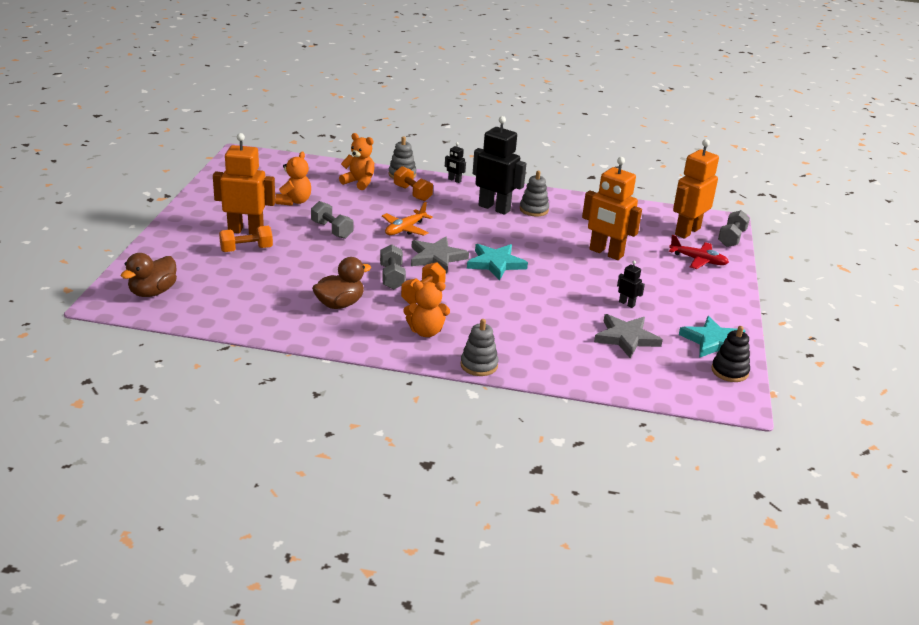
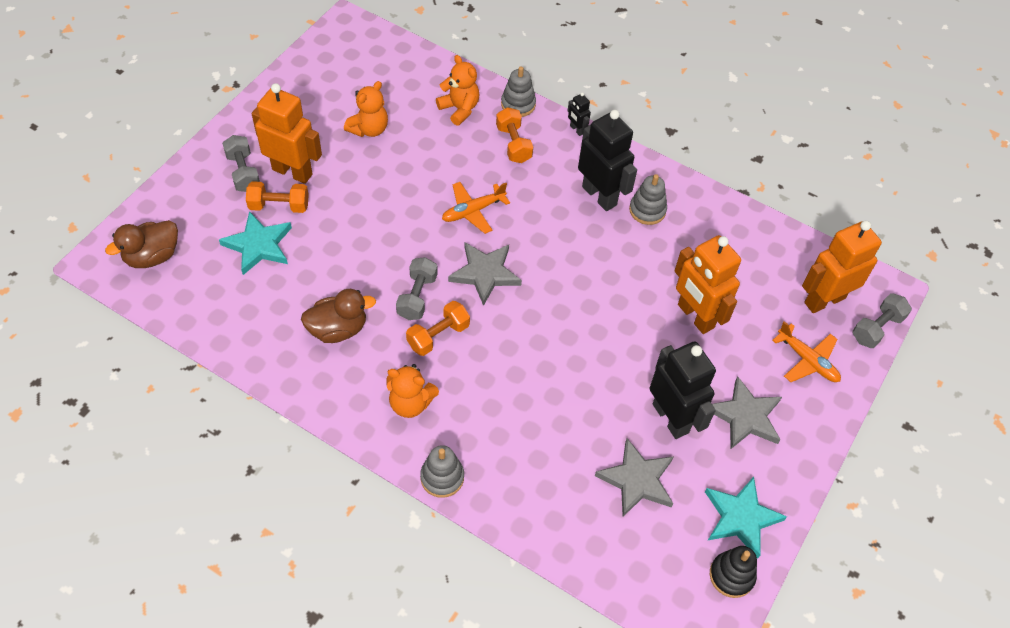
camera: 20 degrees right, 25 degrees up
grey dumbbell [311,201,353,239] -> grey dumbbell moved to [222,135,260,192]
turquoise star [467,244,528,280] -> turquoise star moved to [219,211,292,275]
black robot [617,261,645,308] -> black robot [650,341,716,439], size x2.26
red plane [669,235,729,269] -> orange plane [772,321,841,382]
none -> grey star [712,376,782,449]

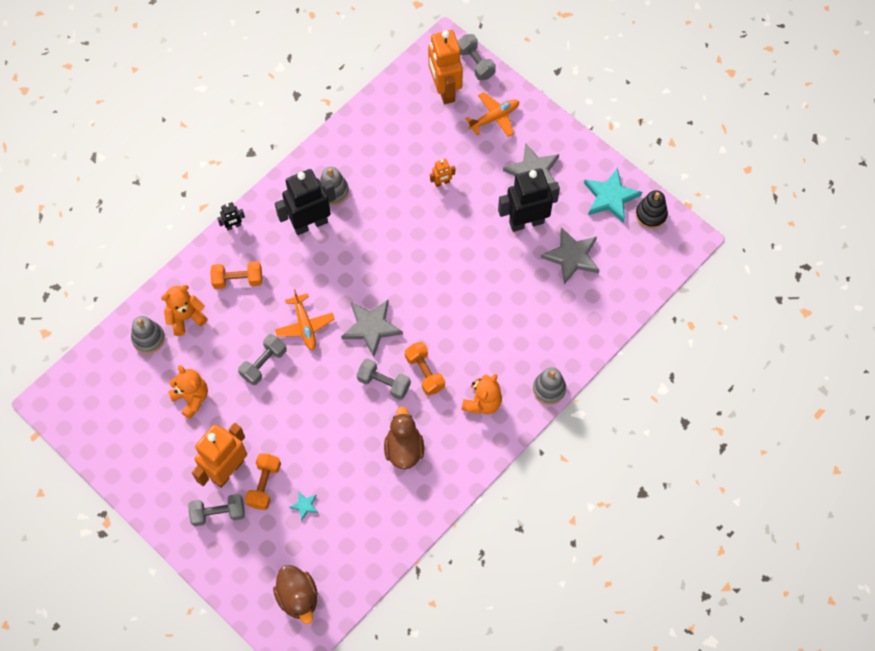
camera: 75 degrees left, 10 degrees up
turquoise star [219,211,292,275] -> turquoise star [289,491,318,520], size x0.46
grey stacking toy [501,66,536,117] -> grey stacking toy moved to [131,316,165,354]
orange robot [675,235,741,334] -> orange robot [430,159,455,187], size x0.44
none -> grey dumbbell [238,334,287,385]

